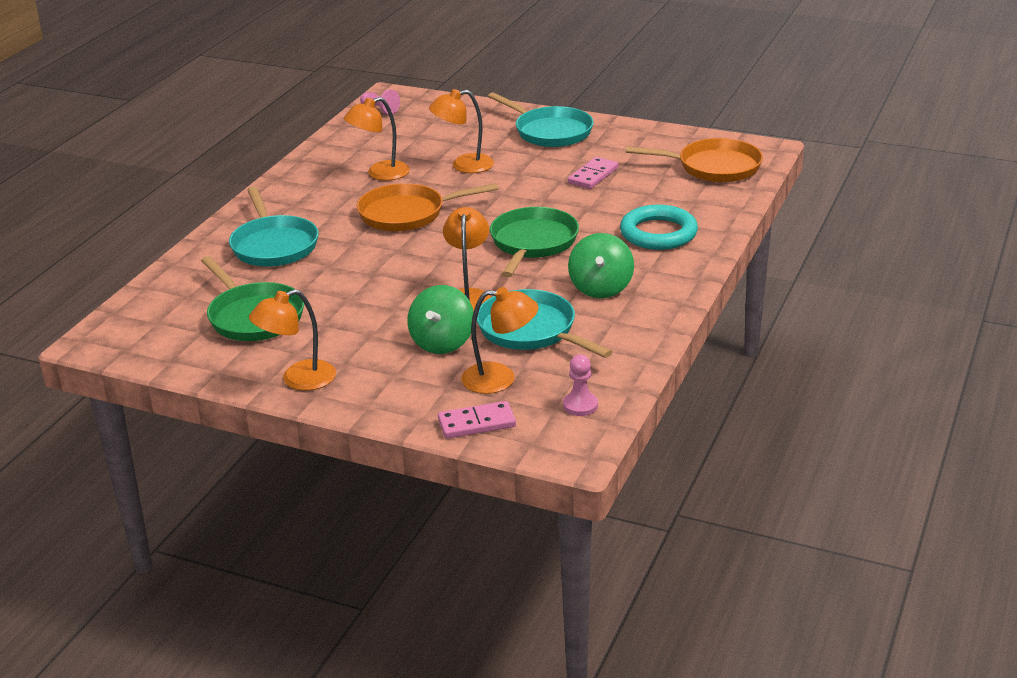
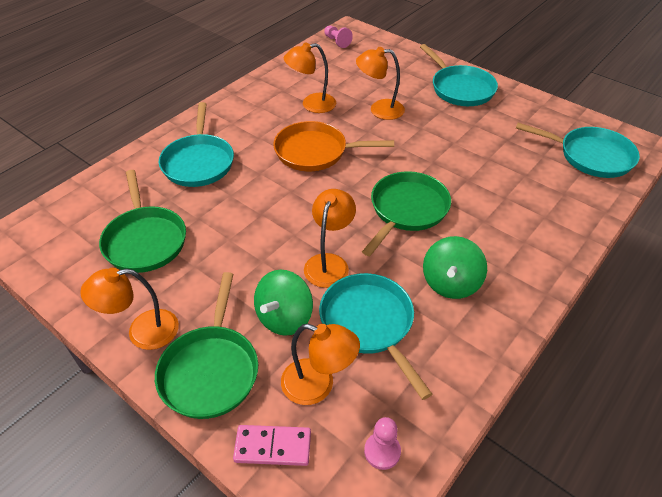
camera: 15 degrees right, 15 degrees up
pink domino [568,157,619,189] -> none
turquoise ring [620,205,698,250] -> none
orange pan [625,138,763,182] -> turquoise pan [516,123,640,178]
none -> green pan [155,272,258,419]

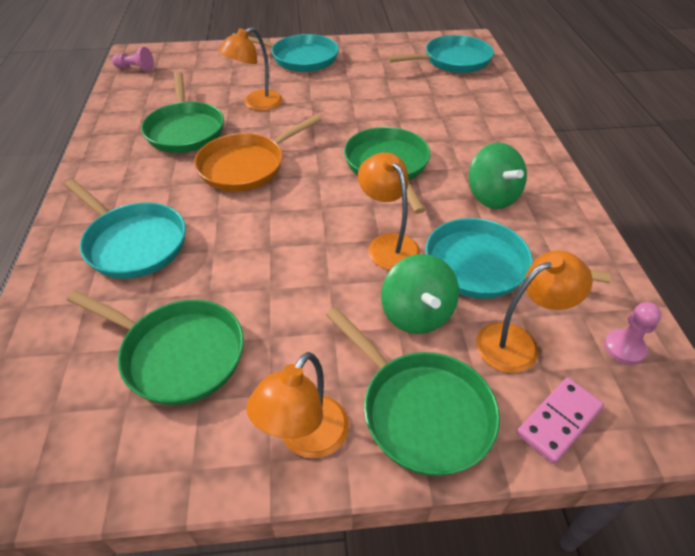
camera: 45 degrees left, 0 degrees up
orange lamp [284,42,336,113] -> green pan [141,72,224,153]

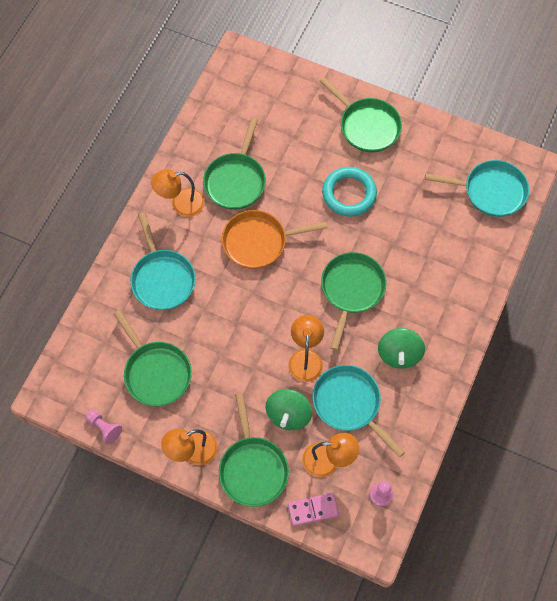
camera: 30 degrees right, 20 degrees up
pink pawn [112,47,154,71] -> pink pawn moved to [85,410,122,444]
orange lamp [218,27,283,111] -> orange lamp moved to [151,169,205,217]
turquoise pan [232,33,339,72] -> green pan [319,77,402,152]
none -> turquoise ring [322,167,377,216]

